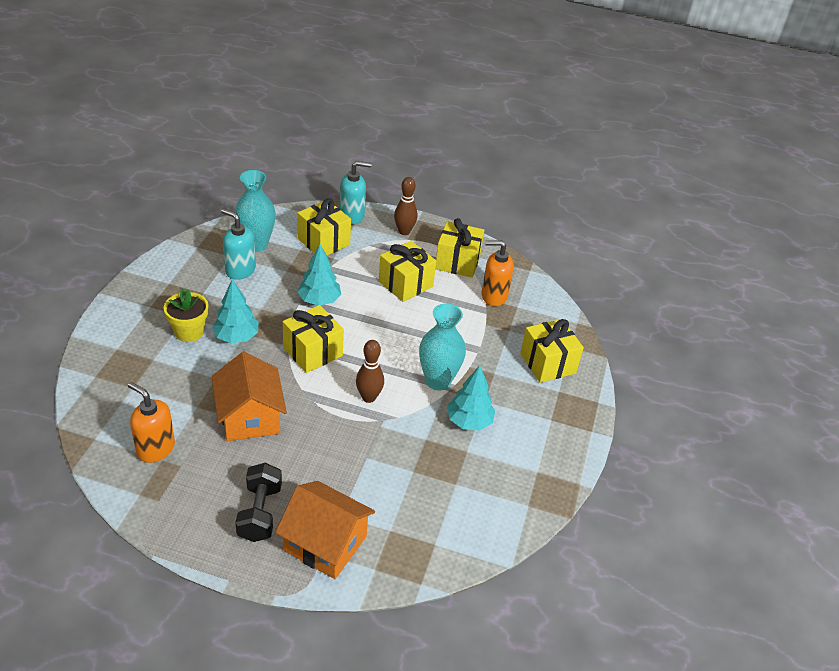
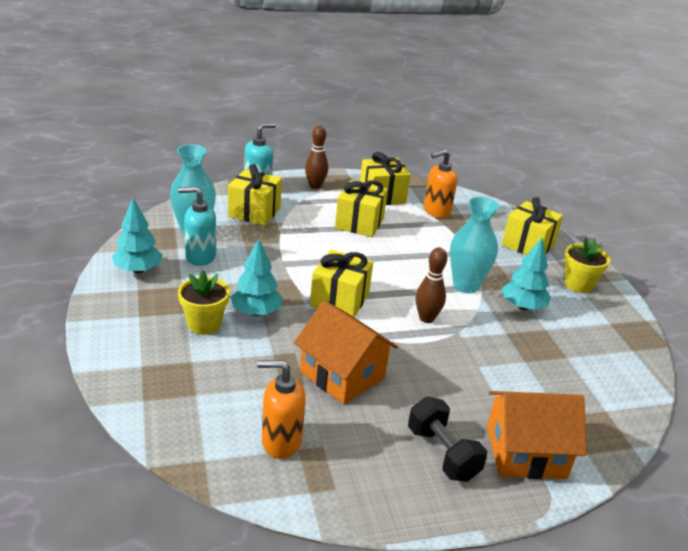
camera: 30 degrees left, 10 degrees down
turquoise tree [298,244,341,305] -> turquoise tree moved to [112,198,163,273]
none -> yellow flower pot [564,238,610,293]

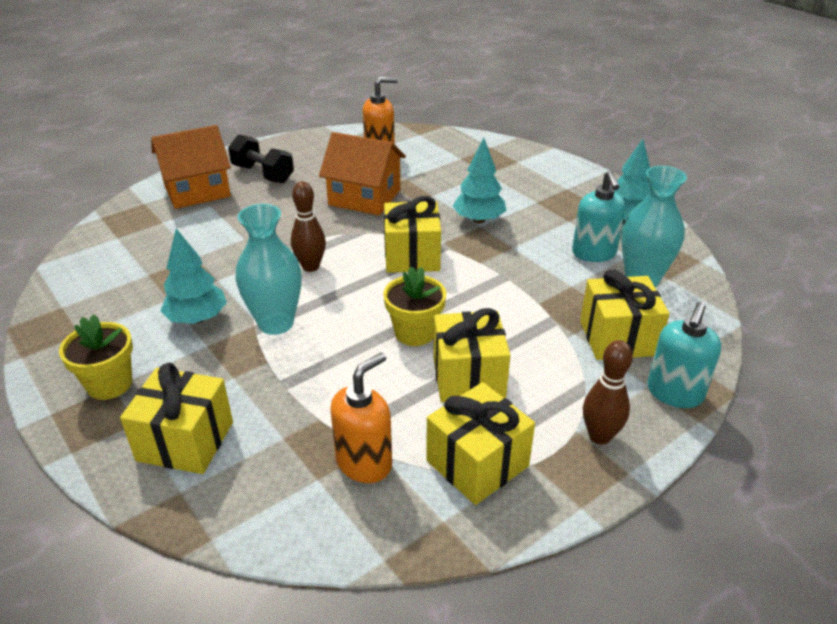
camera: 160 degrees right, 5 degrees up
turquoise soap dispenser [178,187,216,266] -> turquoise soap dispenser turned 105 degrees clockwise [572,170,626,262]
yellow flower pot [178,270,230,335] -> yellow flower pot moved to [383,266,446,346]

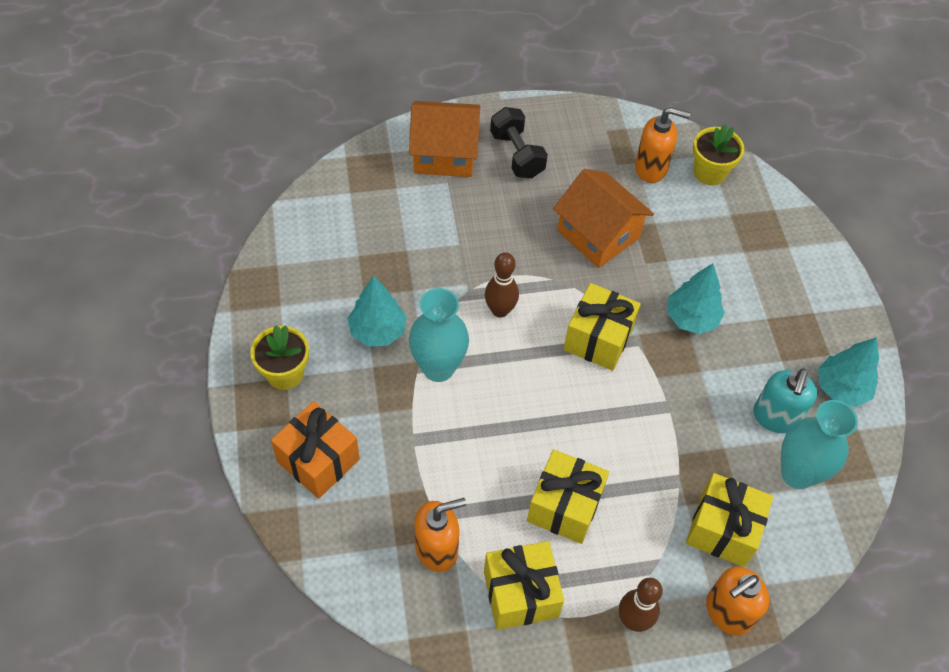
camera: 25 degrees right, 20 degrees up
yellow gift [120,363,233,474] -> orange gift [271,401,360,499]
yellow flower pot [383,266,446,346] -> yellow flower pot moved to [693,124,744,186]
turquoise soap dispenser [647,302,721,408] -> orange soap dispenser [706,566,769,636]

